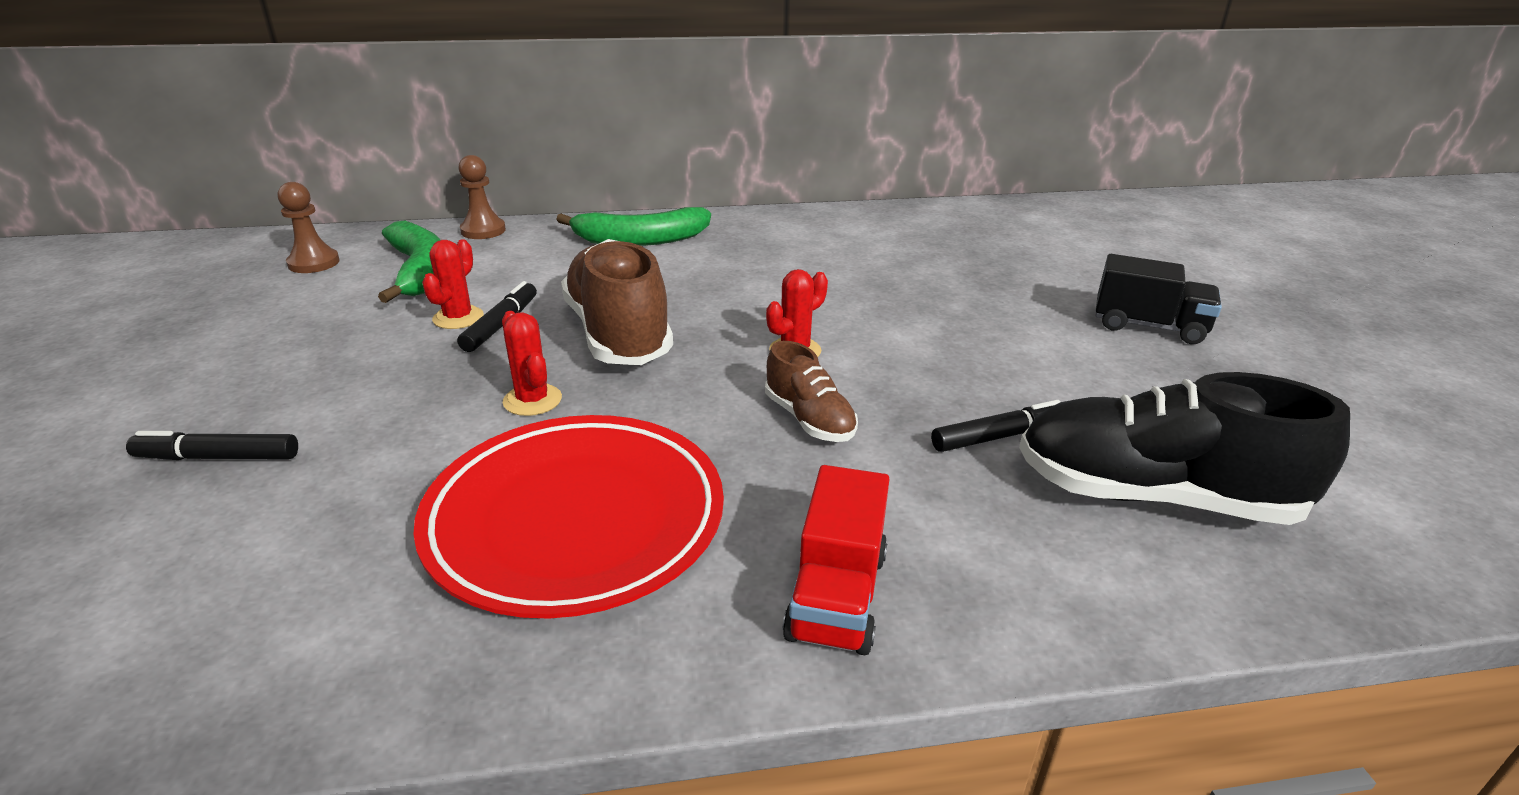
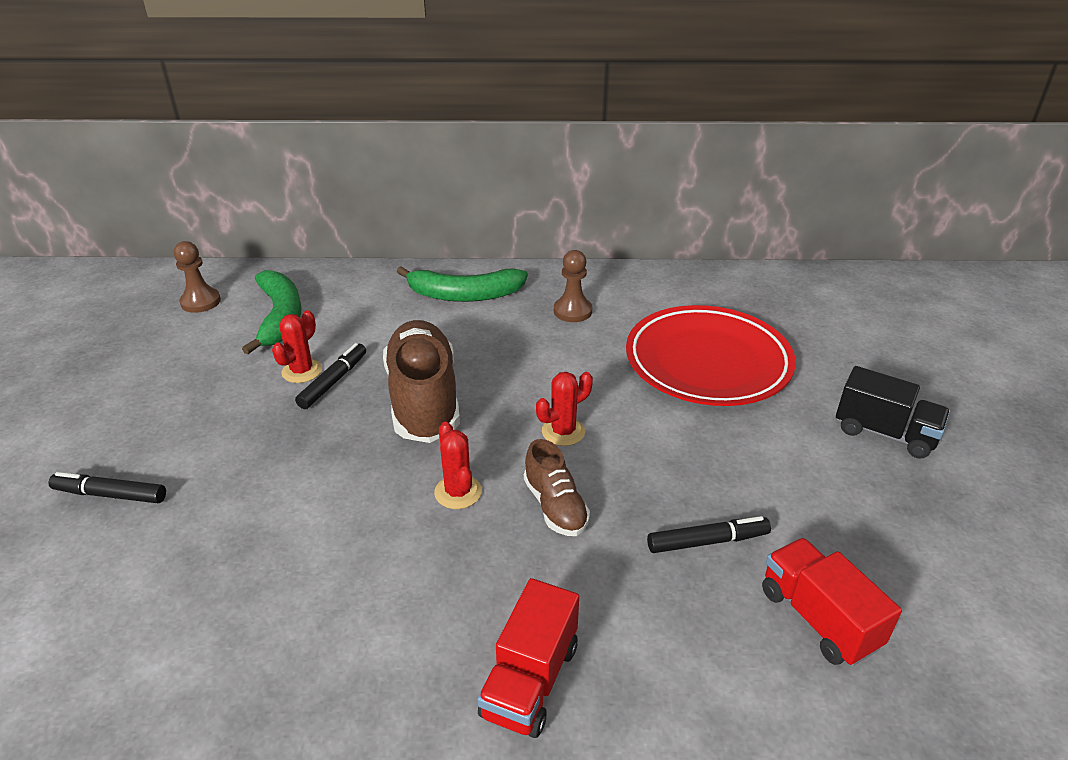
camera: 10 degrees right, 5 degrees up
red plate [413,415,724,619] -> red plate moved to [626,305,796,406]
brown pawn [458,155,506,239] -> brown pawn moved to [554,250,592,322]
red cactus [502,311,562,416] -> red cactus moved to [434,422,482,509]
black shoe [1019,372,1350,525] -> red truck [762,538,902,666]

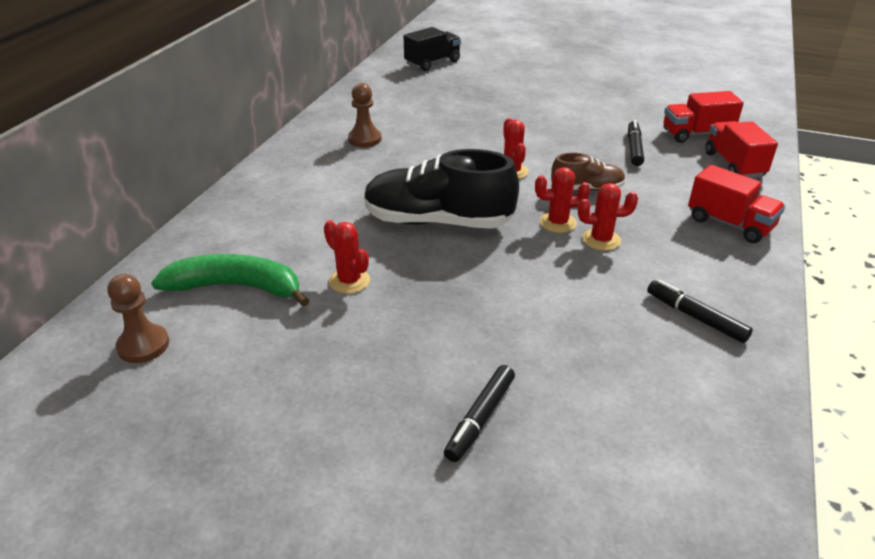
camera: 70 degrees left, 0 degrees up
black marker [295,343,366,409] -> black marker moved to [647,280,753,343]
brown shoe [383,320,460,443] -> black shoe [364,149,519,229]
green banana [397,266,528,302] -> none
red plate [626,305,796,406] -> none
black truck [836,366,950,459] -> black truck moved to [403,27,461,71]
none -> red cactus [578,183,638,251]
none -> red truck [705,121,778,178]

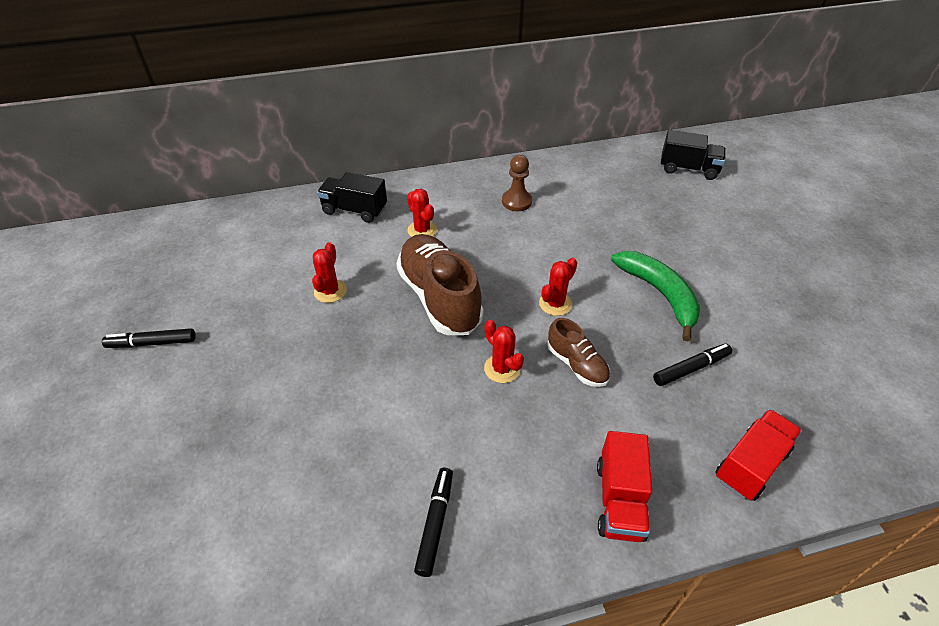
camera: 55 degrees right, 10 degrees up
brown pawn [107,274,169,363] -> none
green banana [151,254,310,307] -> green banana moved to [611,251,700,341]
black shoe [364,149,519,229] -> brown shoe [396,234,483,335]
black marker [444,365,515,462] -> black marker moved to [102,328,196,348]
red cactus [578,183,638,251] -> red cactus moved to [407,189,437,237]
red truck [664,91,744,143] -> none
none -> black truck [317,172,387,223]

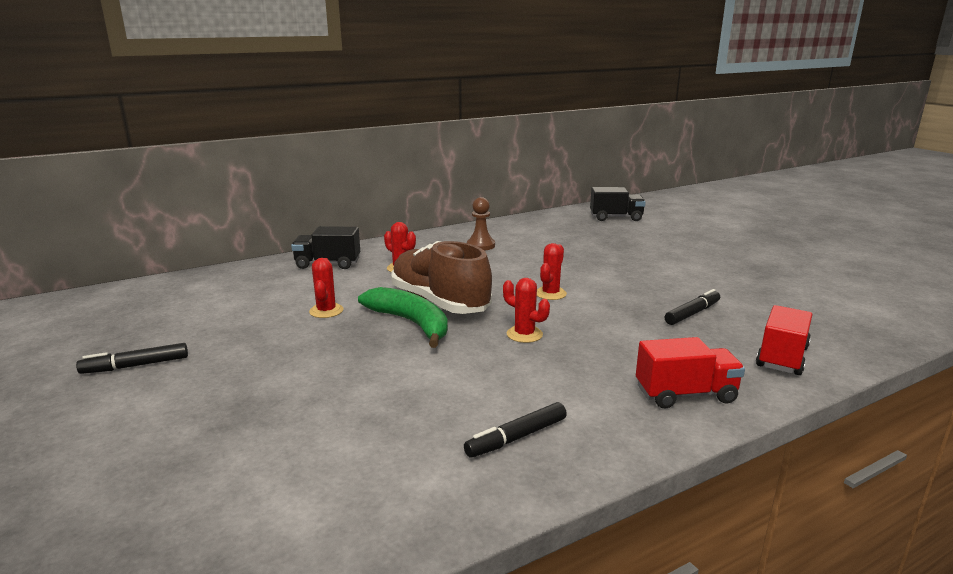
camera: 15 degrees left, 25 degrees down
black marker [414,468,453,577] -> black marker turned 120 degrees counterclockwise [464,402,567,458]
brown shoe [547,318,610,387] -> none
red truck [597,431,652,542] -> red truck turned 90 degrees counterclockwise [636,337,745,408]
green banana [611,251,700,341] -> green banana moved to [358,287,448,348]

